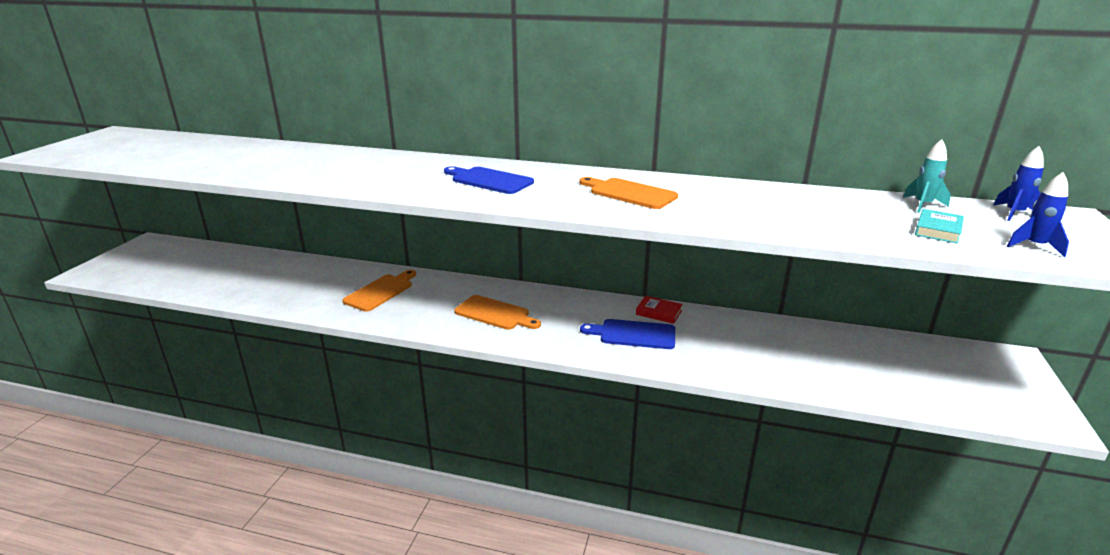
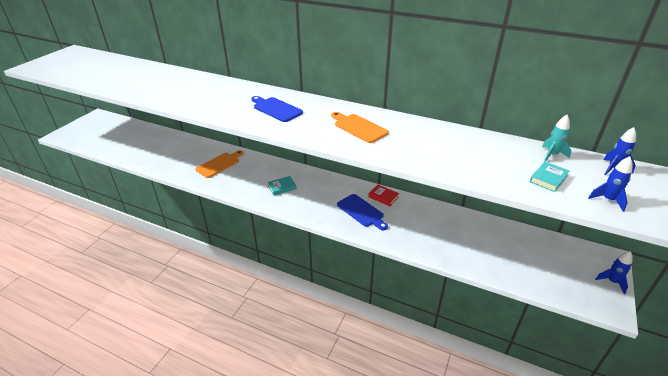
camera: 10 degrees right, 10 degrees up
orange cutting board [454,295,541,330] -> turquoise book [267,176,297,195]
blue cutting board [580,319,675,349] -> blue cutting board turned 150 degrees counterclockwise [337,194,388,230]
none -> blue rocket [595,251,633,294]

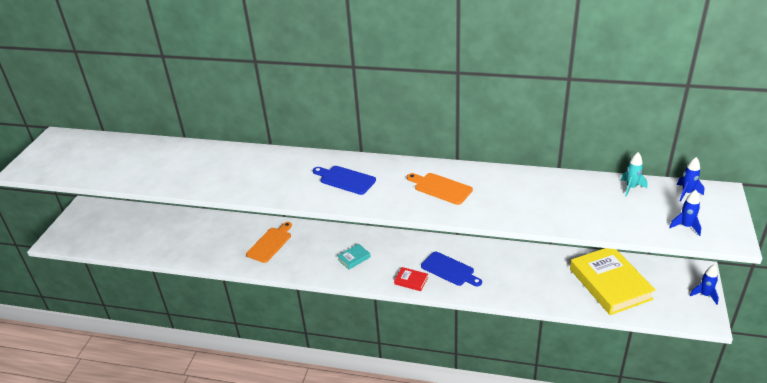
camera: 10 degrees left, 0 degrees up
red book [368,185,399,206] -> red book moved to [394,267,428,291]
turquoise book [530,162,569,192] -> none
none -> yellow book [570,248,656,315]

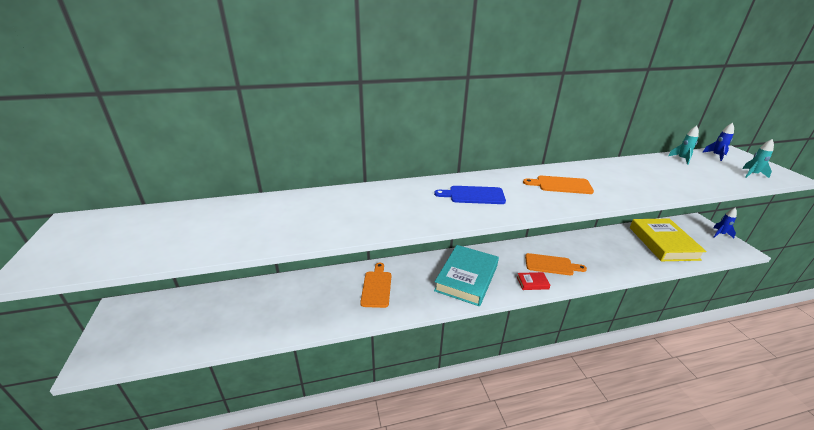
camera: 30 degrees left, 5 degrees down
turquoise book [337,244,371,270] -> turquoise book [434,245,499,306], size x2.39
blue cutting board [421,252,482,286] -> orange cutting board [525,253,587,276]
yellow book [570,248,656,315] -> yellow book turned 45 degrees clockwise [630,219,707,261]
blue rocket [669,190,701,236] -> turquoise rocket [742,139,774,178]

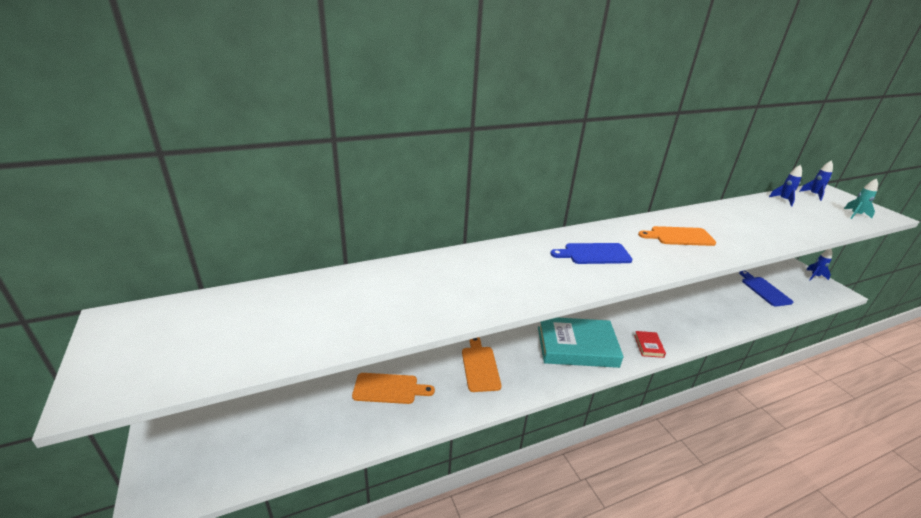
camera: 10 degrees left, 0 degrees up
turquoise book [434,245,499,306] -> turquoise book turned 75 degrees clockwise [538,318,624,368]
red book [517,272,550,290] -> red book turned 75 degrees counterclockwise [634,331,666,358]
orange cutting board [525,253,587,276] -> orange cutting board moved to [352,373,435,404]
yellow book [630,219,707,261] -> blue cutting board [739,271,793,307]
turquoise rocket [668,126,699,165] -> blue rocket [769,165,802,206]

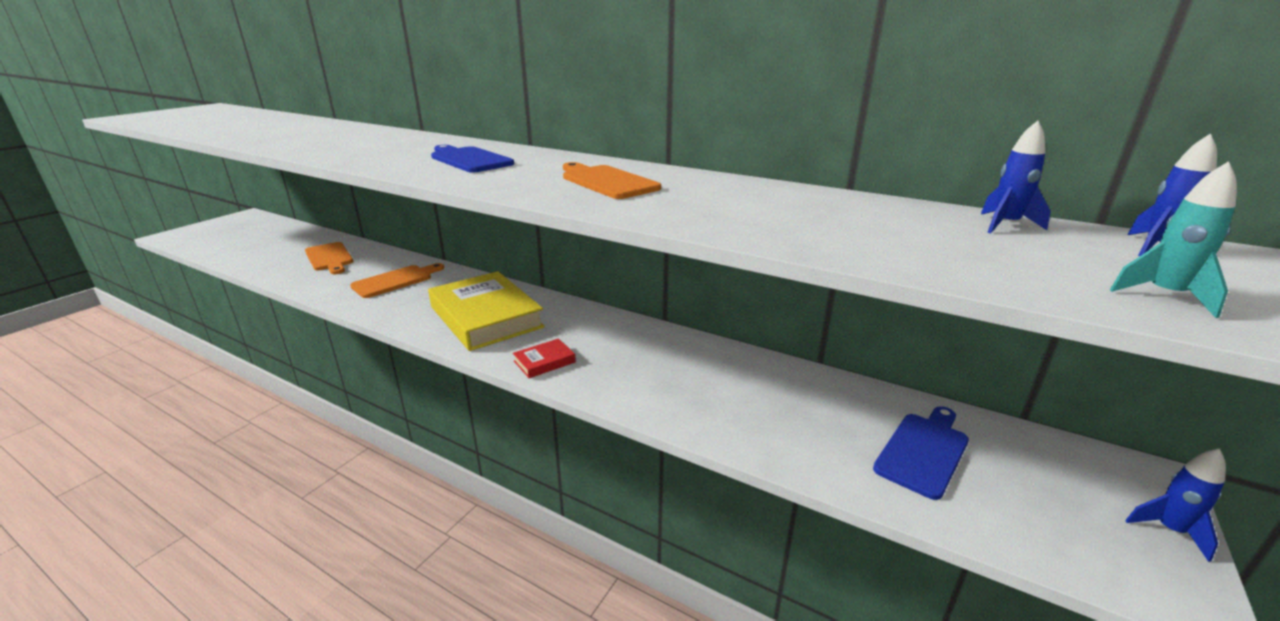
camera: 55 degrees right, 5 degrees down
turquoise book [538,318,624,368] -> yellow book [428,271,545,351]

